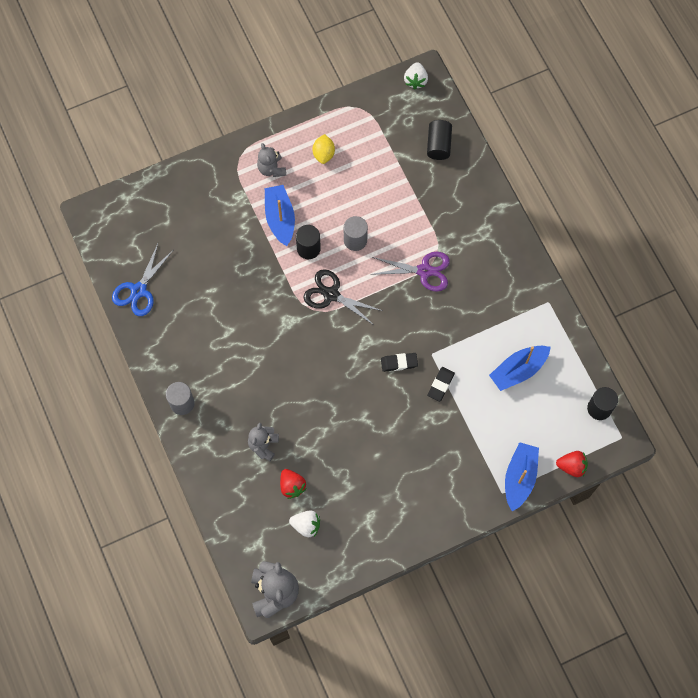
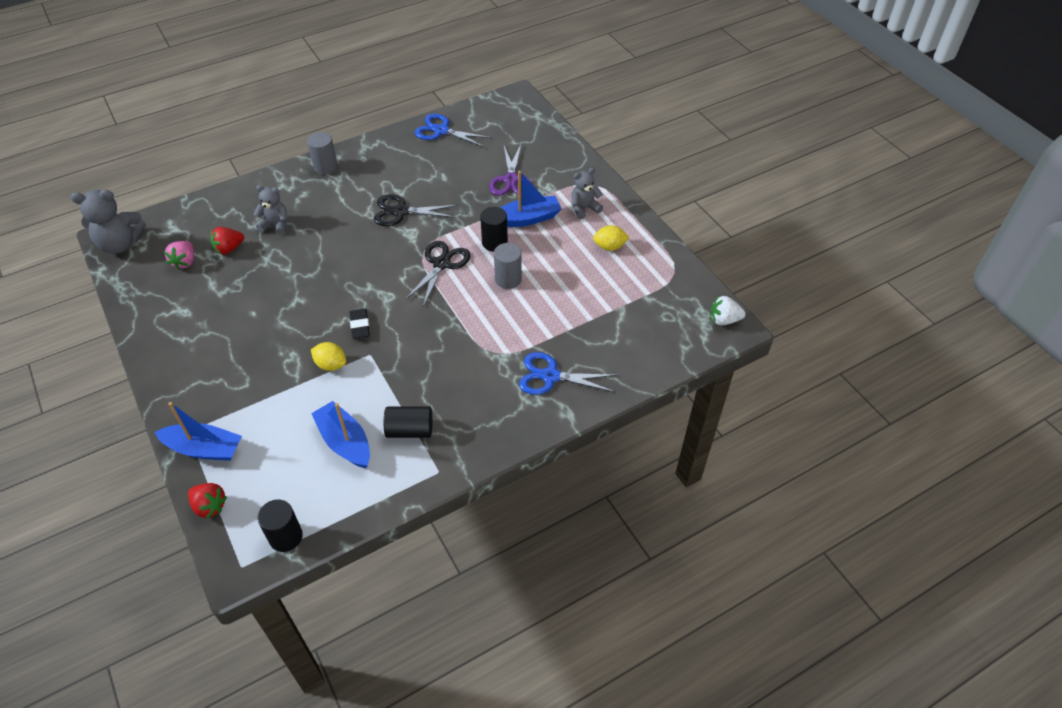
camera: 85 degrees right, 20 degrees down
white strawberry [289,510,320,537] -> pink strawberry [164,241,194,270]
purple scissors [372,252,450,292] -> purple scissors moved to [489,145,533,196]
black cylinder [427,120,452,160] -> black cylinder moved to [384,406,432,438]
black eraser [427,367,455,402] -> yellow lemon [311,342,346,371]
red strawberry [556,451,588,477] -> red strawberry turned 60 degrees counterclockwise [188,483,227,519]
none -> black scissors [374,194,458,226]
none -> blue scissors [519,352,616,395]

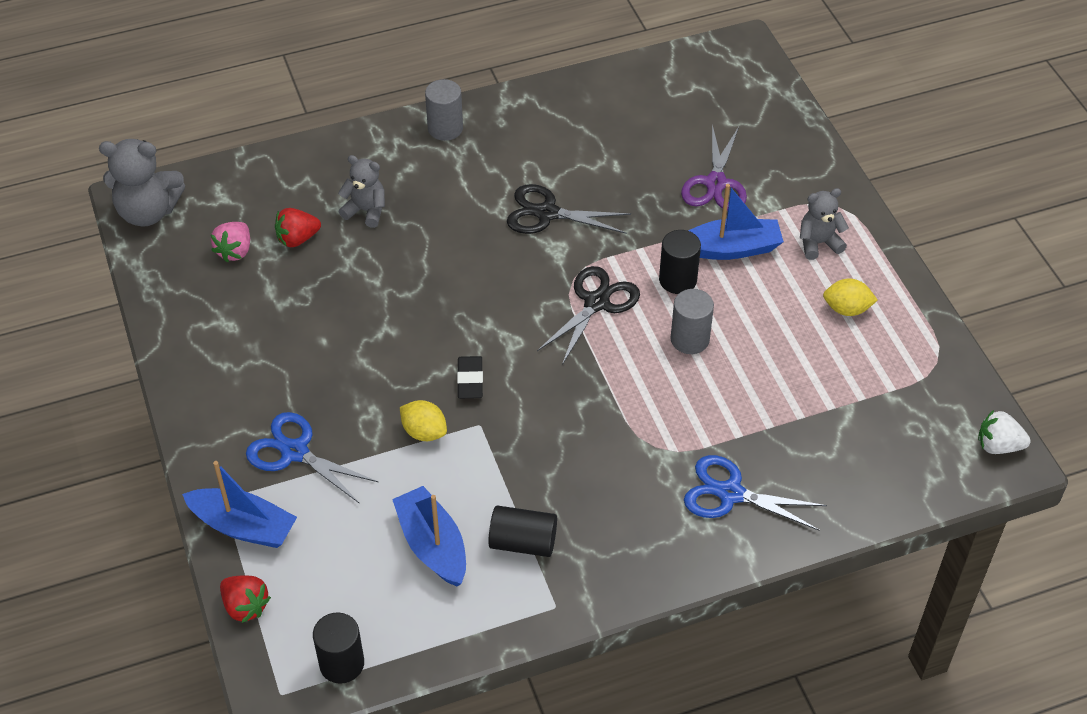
camera: 10 degrees right, 0 degrees up
blue scissors [415,114,492,148] -> blue scissors moved to [246,412,379,504]

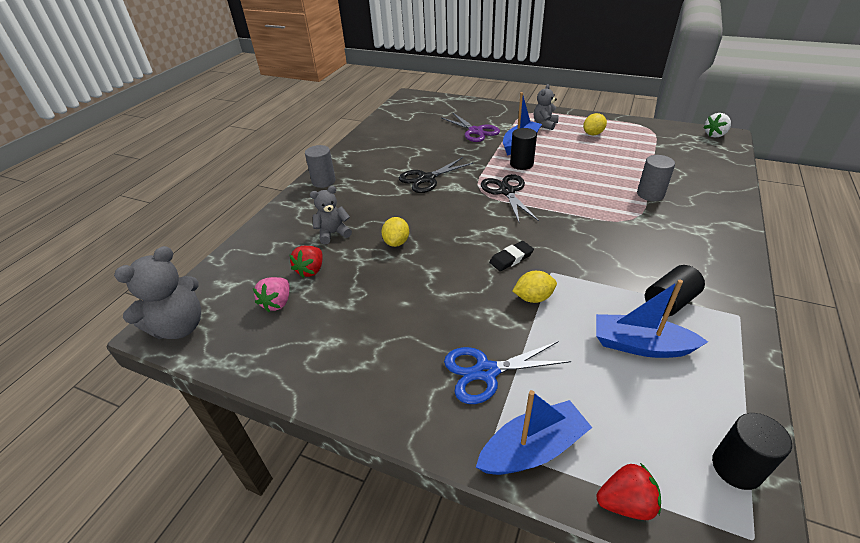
camera: 45 degrees left, 10 degrees down
pink strawberry [211,222,250,262] -> pink strawberry turned 45 degrees clockwise [253,277,289,312]
black eraser [457,356,483,399] -> black eraser turned 75 degrees counterclockwise [489,241,534,271]
grey cylinder [671,289,714,354] -> grey cylinder moved to [637,155,675,201]
blue scissors [684,455,827,531] -> none
none -> yellow lemon [381,217,409,247]

